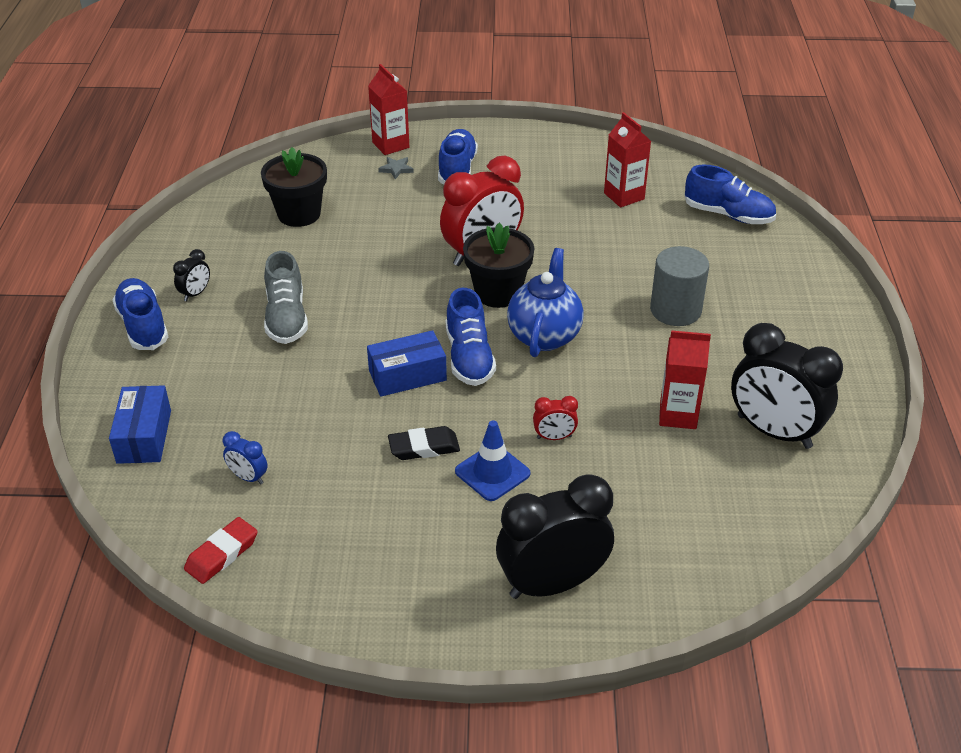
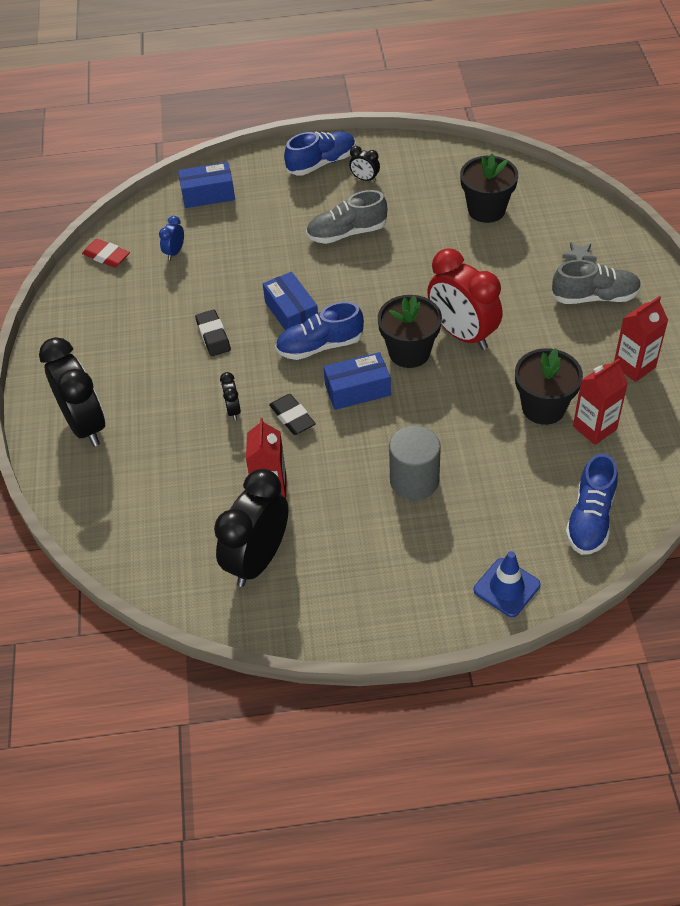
camera: 85 degrees right, 10 degrees up
red carton [368,64,409,155] -> red carton moved to [614,296,668,382]
blue shoe [438,129,478,184] -> grey shoe [551,260,641,304]
blue traffic cone [455,420,530,501] -> blue traffic cone moved to [474,551,541,617]
blue teapot [507,248,584,357] -> blue box [323,352,391,410]
red clock [533,396,578,440] -> black clock [220,372,241,420]
none -> black eraser [269,394,316,435]
none -> black flower pot [515,348,583,425]

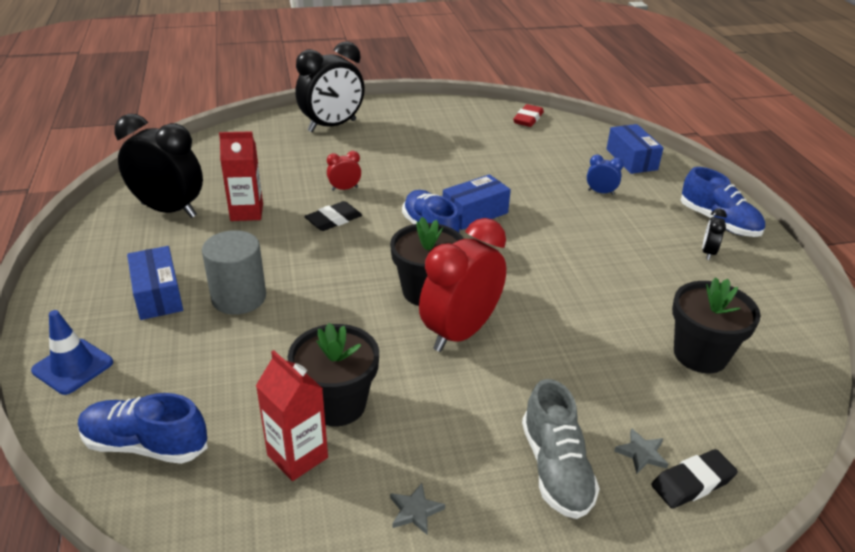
camera: 80 degrees right, 15 degrees down
blue clock [159,216,184,260] -> blue clock moved to [587,155,624,195]
black eraser [195,310,231,356] -> black eraser moved to [651,449,738,509]
black clock [220,372,241,420] -> red clock [327,151,361,191]
grey shoe [306,190,387,244] -> none
blue box [323,352,391,410] -> blue box moved to [127,246,183,320]
red carton [614,296,668,382] -> grey star [390,483,445,535]

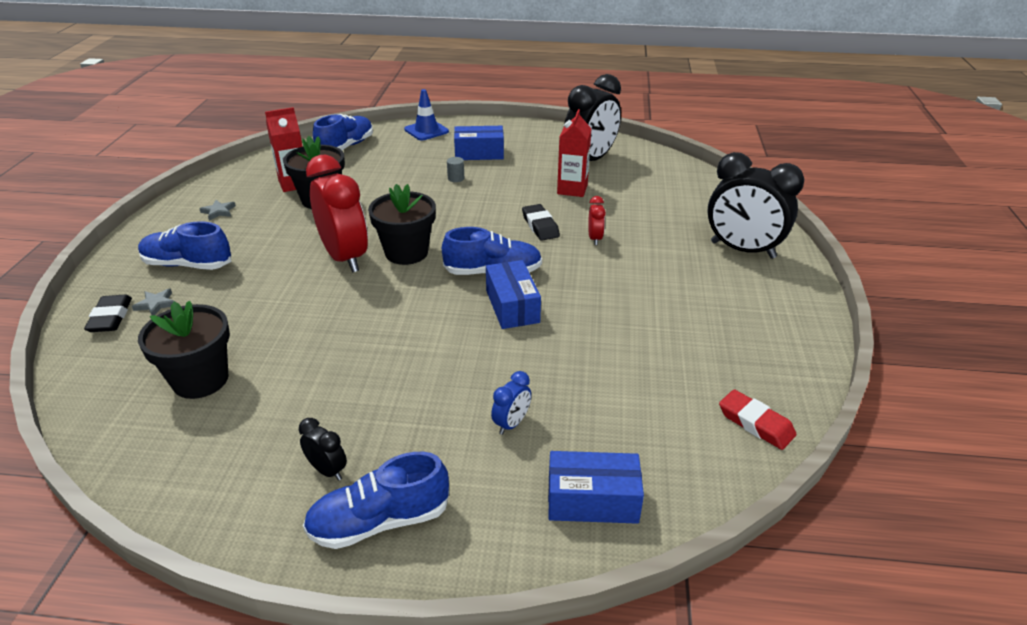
camera: 110 degrees right, 0 degrees up
grey cylinder [202,230,266,315] -> grey cylinder [447,157,464,182], size x0.42
black clock [295,41,365,132] -> black clock turned 45 degrees counterclockwise [707,152,804,259]
grey shoe [522,379,600,519] -> blue shoe [138,221,231,270]

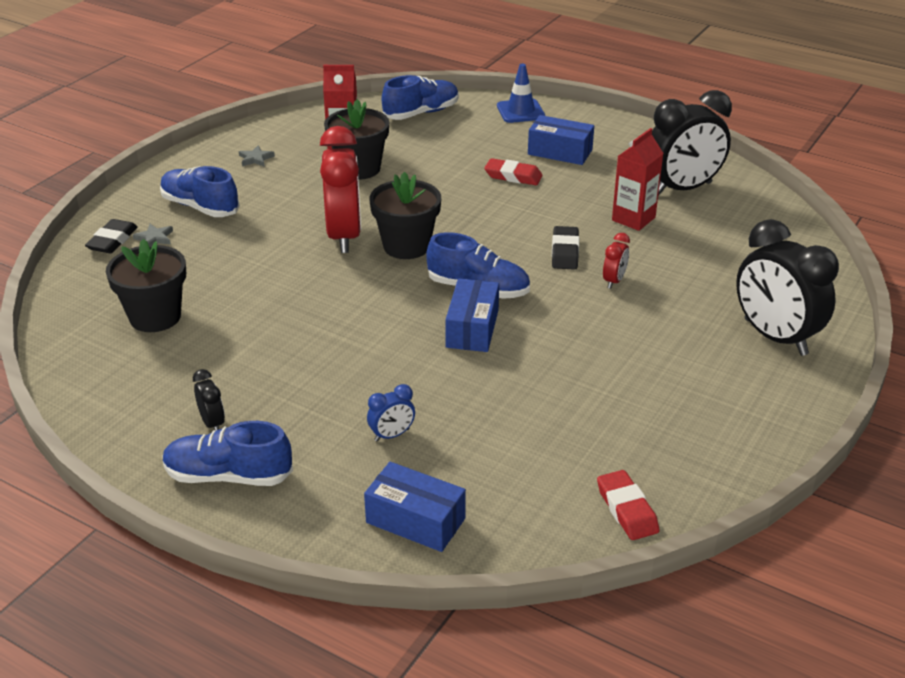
camera: 25 degrees right, 0 degrees up
grey cylinder [447,157,464,182] -> red eraser [484,158,543,185]

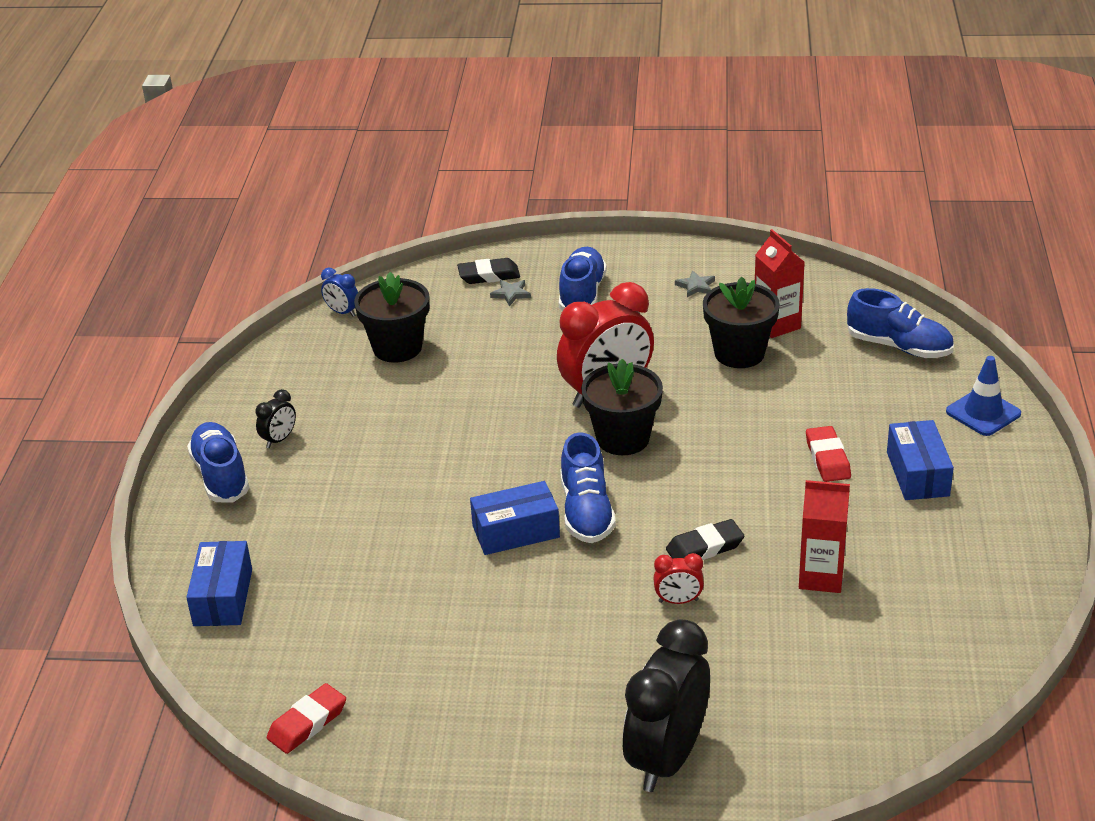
camera: 65 degrees right, 0 degrees up
blue clock [367,384,415,442] -> blue clock moved to [321,268,358,317]
black clock [652,90,732,196] -> none

